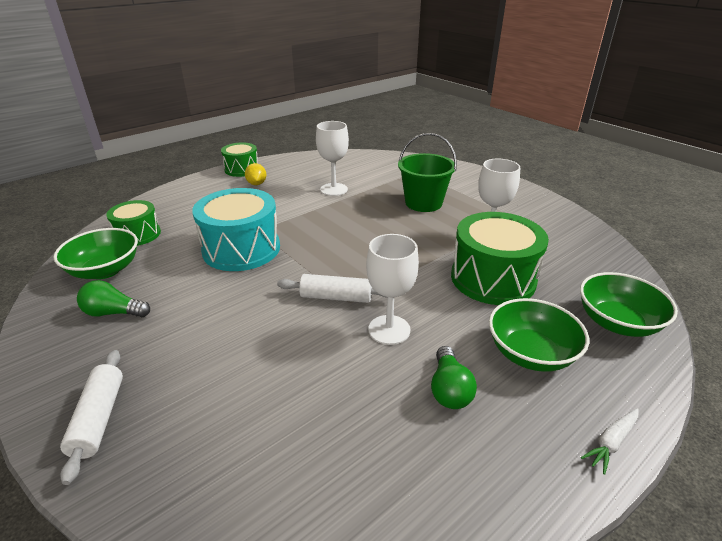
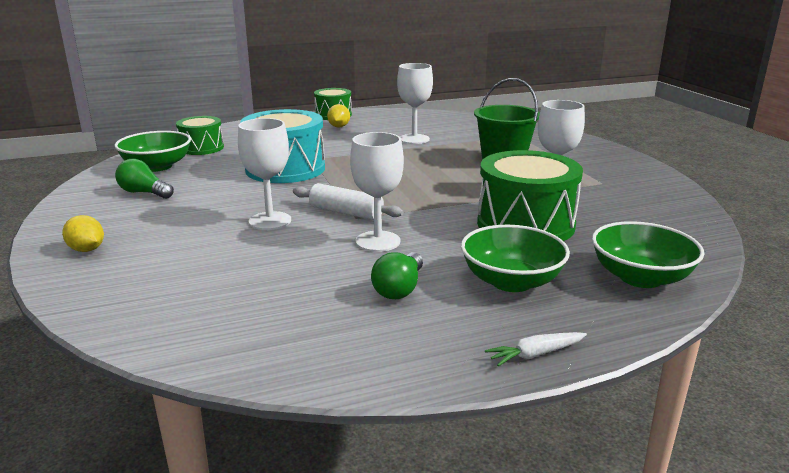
camera: 20 degrees right, 10 degrees down
white rolling pin [60,350,123,485] -> yellow lemon [62,215,104,252]
none -> white goblet [238,118,291,230]

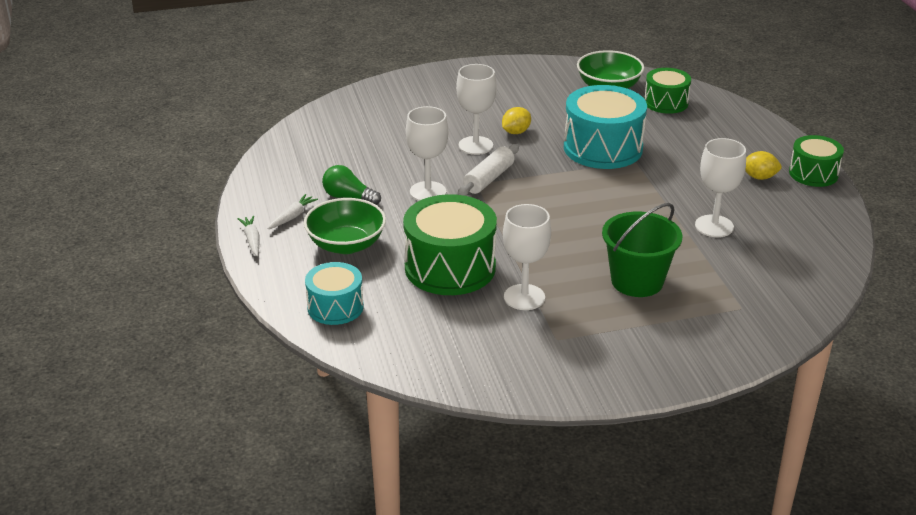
camera: 95 degrees right, 10 degrees up
yellow lemon [62,215,104,252] -> yellow lemon moved to [502,107,531,134]
green light bulb [115,159,174,199] -> none
green bowl [592,221,704,288] -> turquoise drum [305,262,364,325]
none -> white carrot [267,194,318,229]

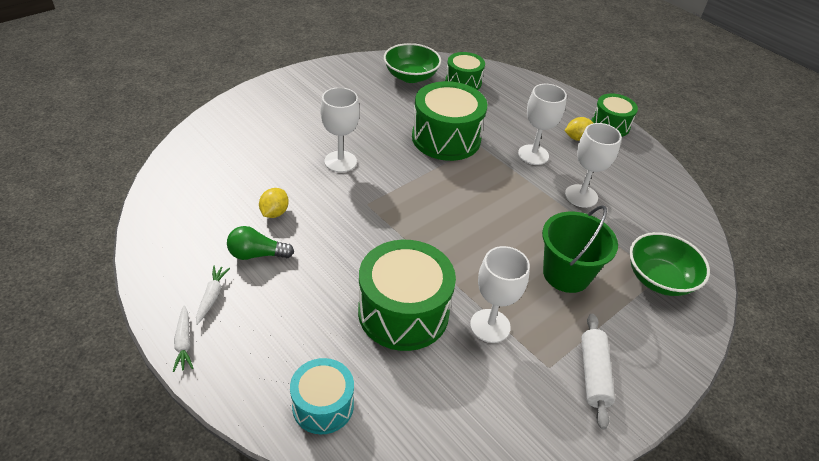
camera: 30 degrees left, 10 degrees up
white carrot [238,216,259,256] -> white carrot turned 150 degrees counterclockwise [173,305,193,372]
green bowl [304,198,386,254] -> green bowl moved to [629,232,710,296]
white goblet [406,106,448,201] -> white goblet moved to [518,84,567,165]
white rolling pin [457,144,519,196] -> white rolling pin moved to [581,314,615,429]
yellow lemon [502,107,531,134] -> yellow lemon moved to [259,188,289,218]
turquoise drum [564,85,647,169] -> green drum [412,81,487,161]

